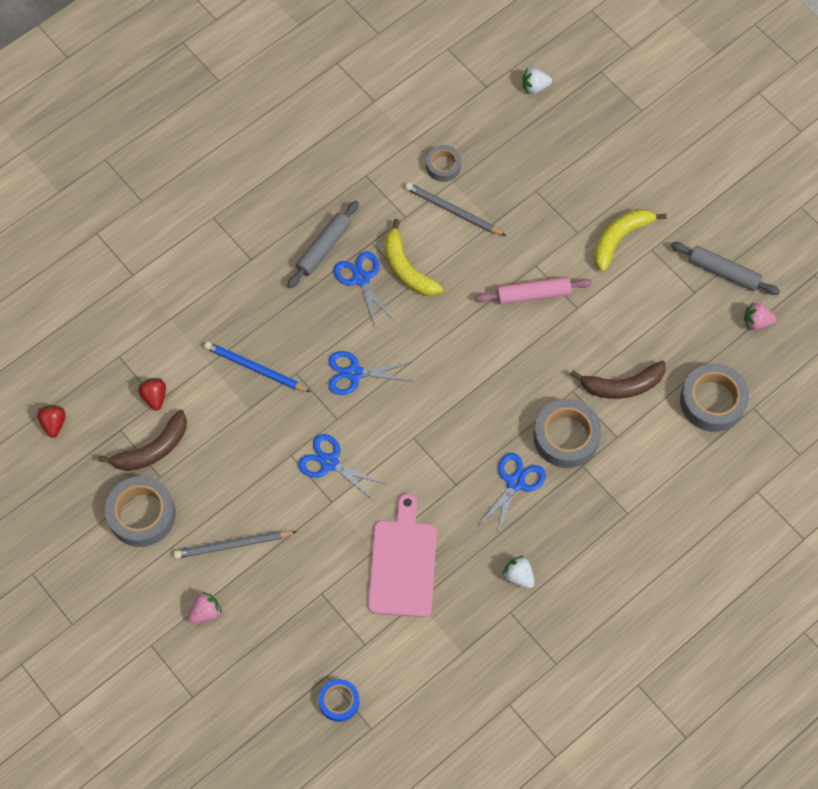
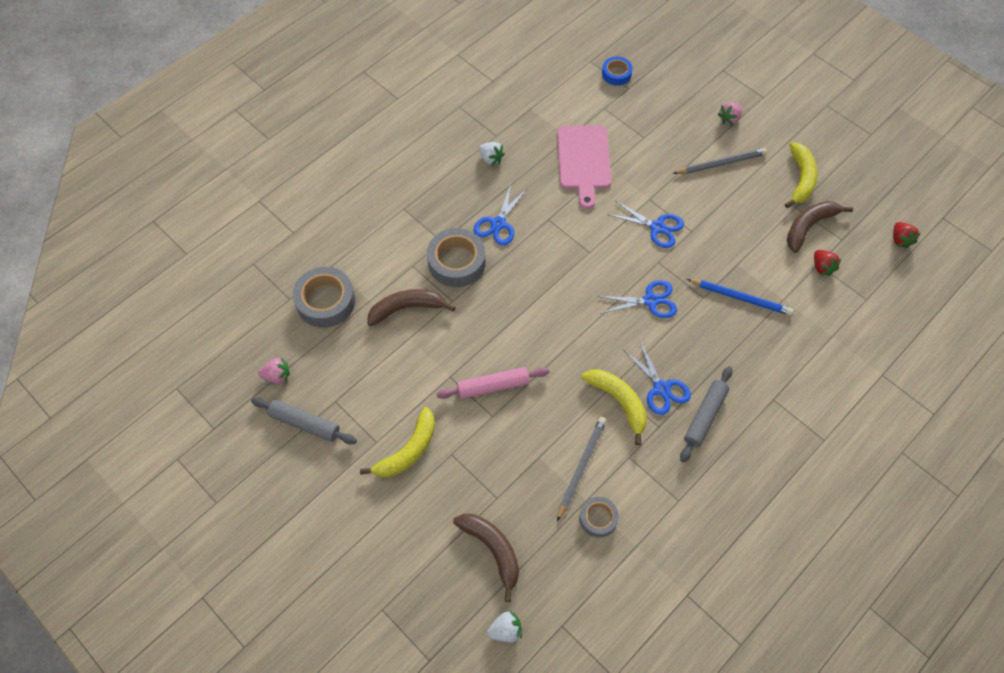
camera: 175 degrees right, 5 degrees down
grey tape [105,476,176,547] -> yellow banana [785,142,818,208]
grey pencil [405,182,506,236] -> grey pencil turned 90 degrees counterclockwise [557,417,606,521]
none -> brown banana [453,514,519,602]

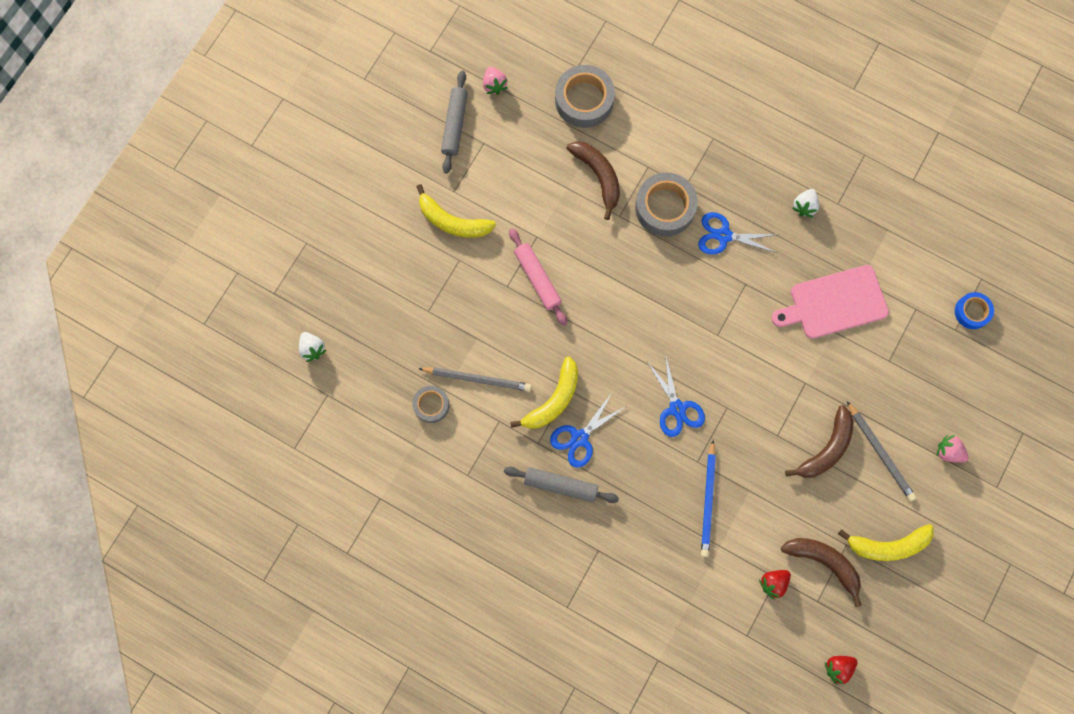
camera: 75 degrees right, 15 degrees up
brown banana [453,514,519,602] -> brown banana moved to [785,405,854,478]
blue scissors [607,201,684,248] -> none

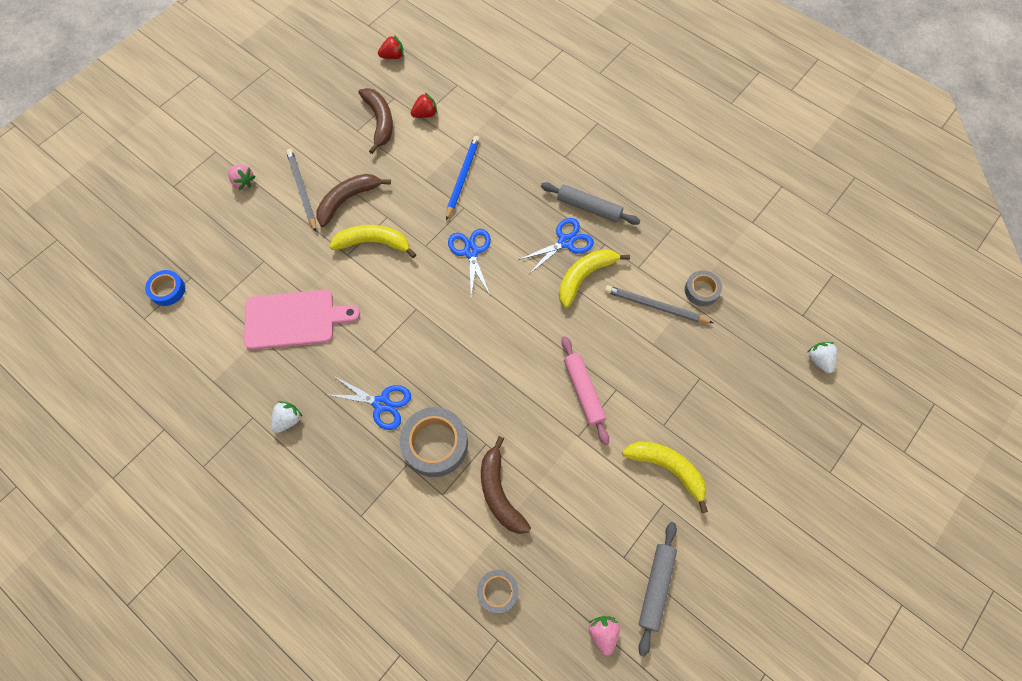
camera: 170 degrees left, 10 degrees down
grey tape [555,65,615,128] -> grey tape [477,570,518,614], size x0.58
brown banana [781,538,861,607] -> brown banana turned 150 degrees counterclockwise [358,88,393,154]
yellow banana [838,524,933,561] -> yellow banana moved to [329,225,416,258]

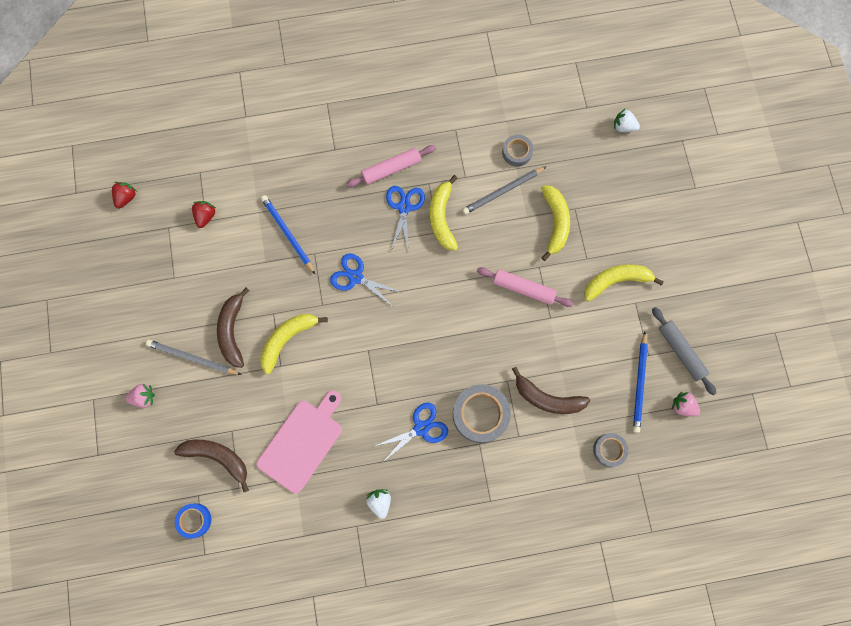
camera: 50 degrees left, 10 degrees up
brown banana [358,88,393,154] -> brown banana moved to [174,440,249,492]
grey rolling pin [541,182,640,225] -> pink rolling pin [346,145,436,187]
none -> yellow banana [541,185,570,261]
none -> blue pencil [633,332,648,433]

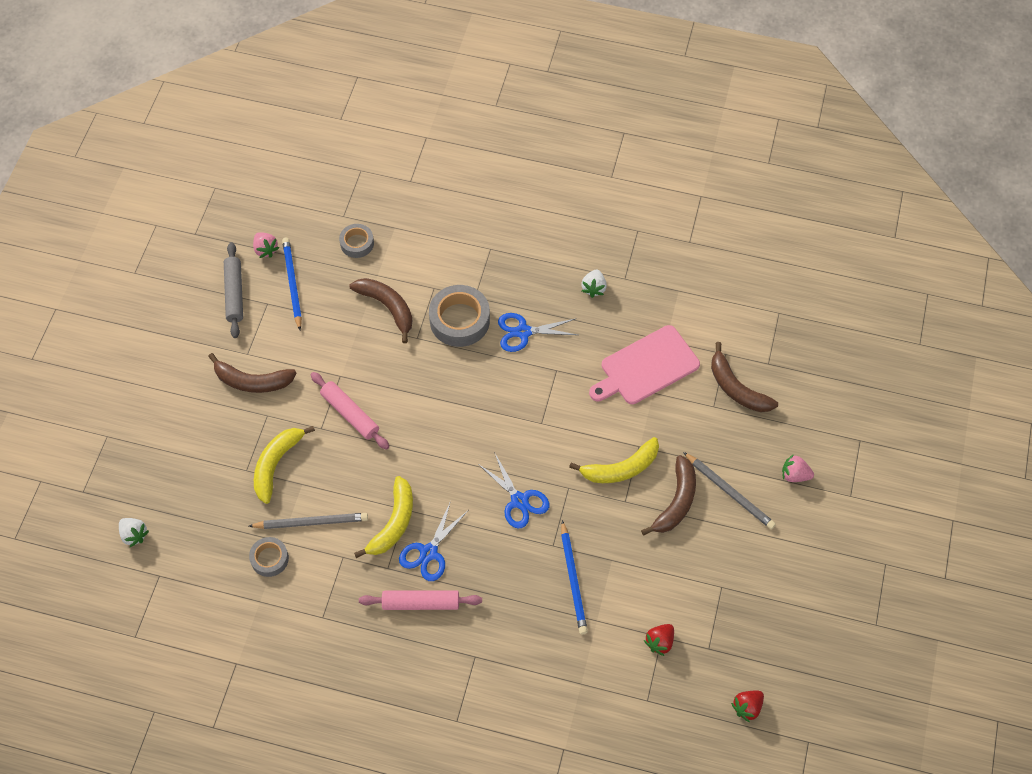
camera: 155 degrees left, 15 degrees down
blue tape [175,503,211,539] -> none
yellow banana [584,264,664,301] -> brown banana [208,353,296,393]
blue pencil [633,332,648,433] -> blue pencil turned 45 degrees counterclockwise [282,238,302,330]

